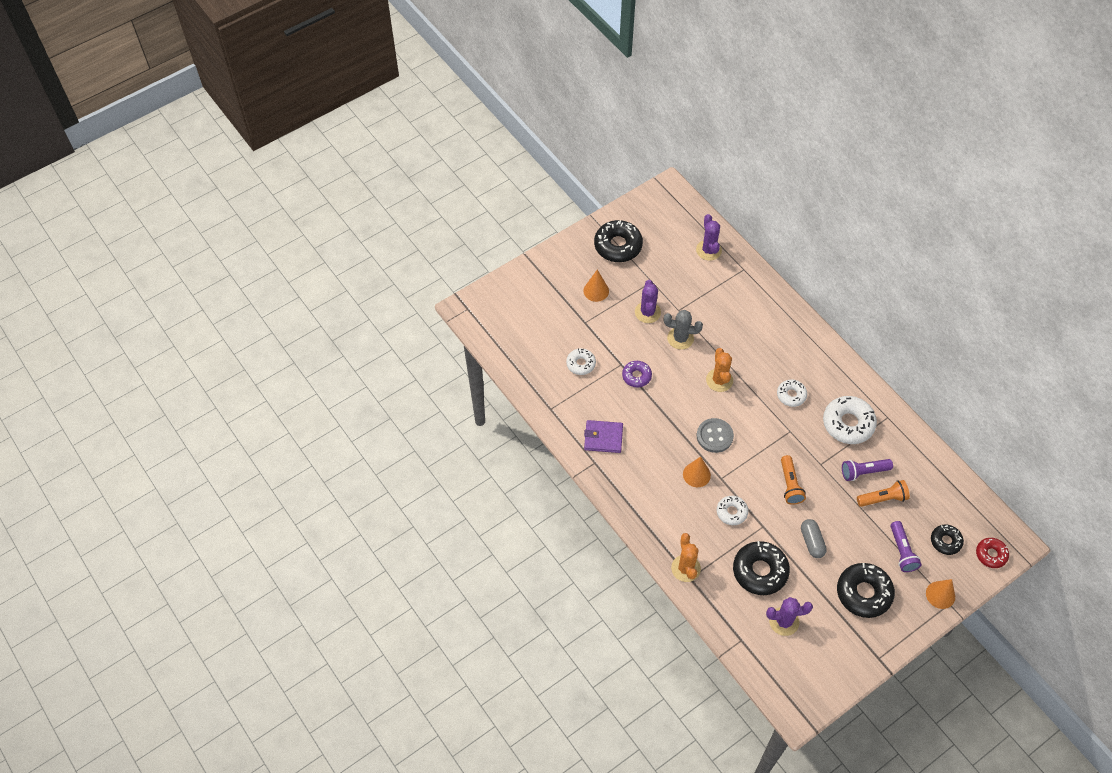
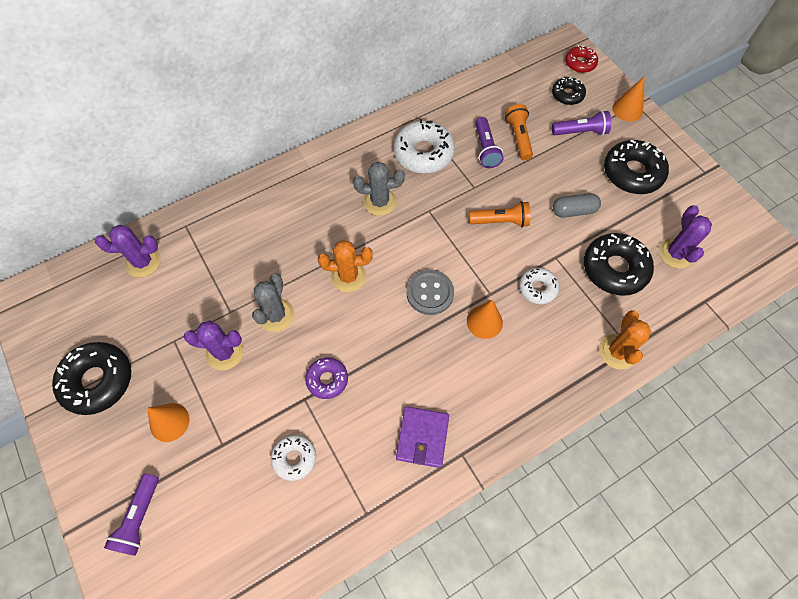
camera: 85 degrees left, 5 degrees up
orange cactus [671,533,701,582] -> orange cactus turned 75 degrees counterclockwise [599,310,651,370]
white donut [777,380,807,407] -> grey cactus [353,162,405,216]
none -> purple flashlight [104,474,159,556]

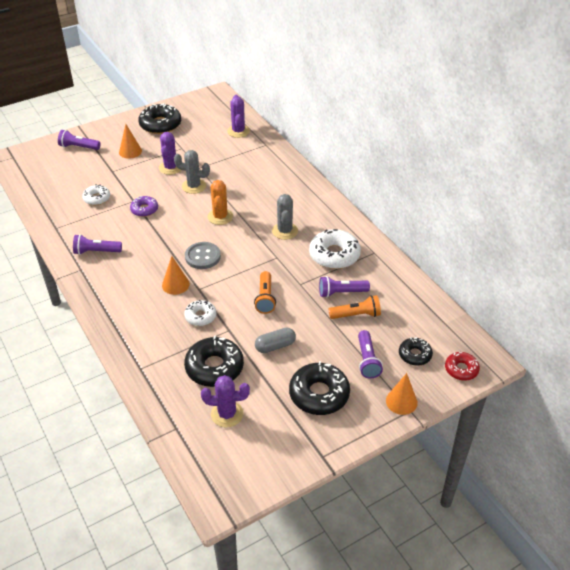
camera: 90 degrees right, 20 degrees down
purple wallet [396,406,449,468] -> purple flashlight [73,234,122,255]
grey capsule [553,193,601,217] -> grey capsule turned 75 degrees clockwise [255,327,296,353]
orange cactus [599,310,651,370] -> none

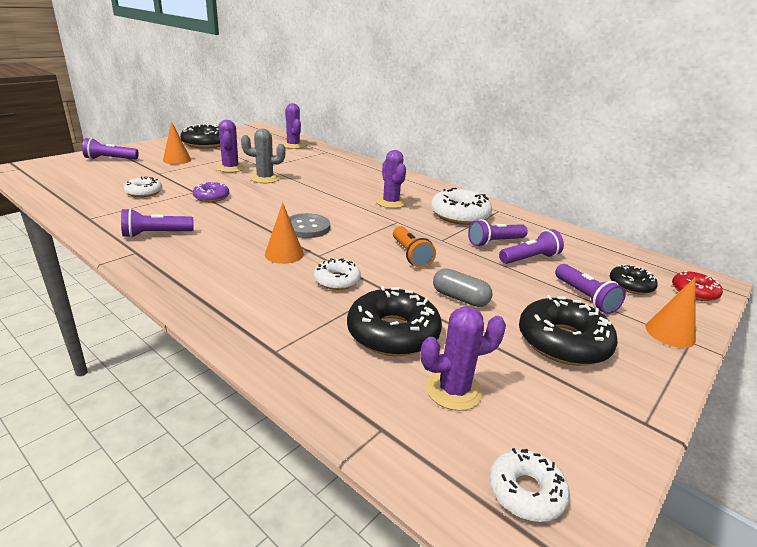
camera: 20 degrees left, 15 degrees down
orange cactus [208,180,233,225] -> none
grey capsule [255,327,296,353] -> grey capsule turned 75 degrees clockwise [433,268,492,307]
grey cactus [272,194,298,240] -> purple cactus [376,150,406,208]
orange flashlight [329,295,381,319] -> purple flashlight [499,229,564,264]
none -> white donut [489,448,570,522]

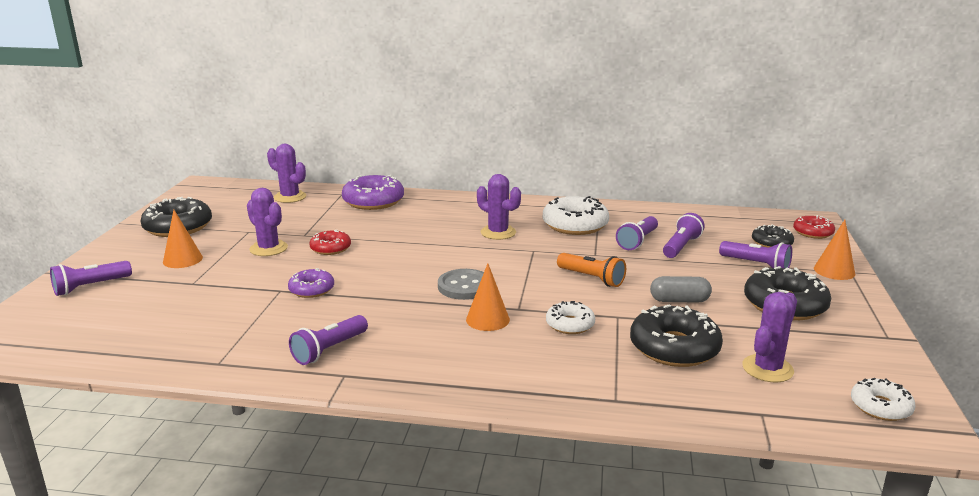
camera: 30 degrees left, 5 degrees down
white donut [124,177,162,197] -> none
grey cactus [241,129,286,183] -> red donut [309,230,351,255]
none -> purple donut [342,175,404,210]

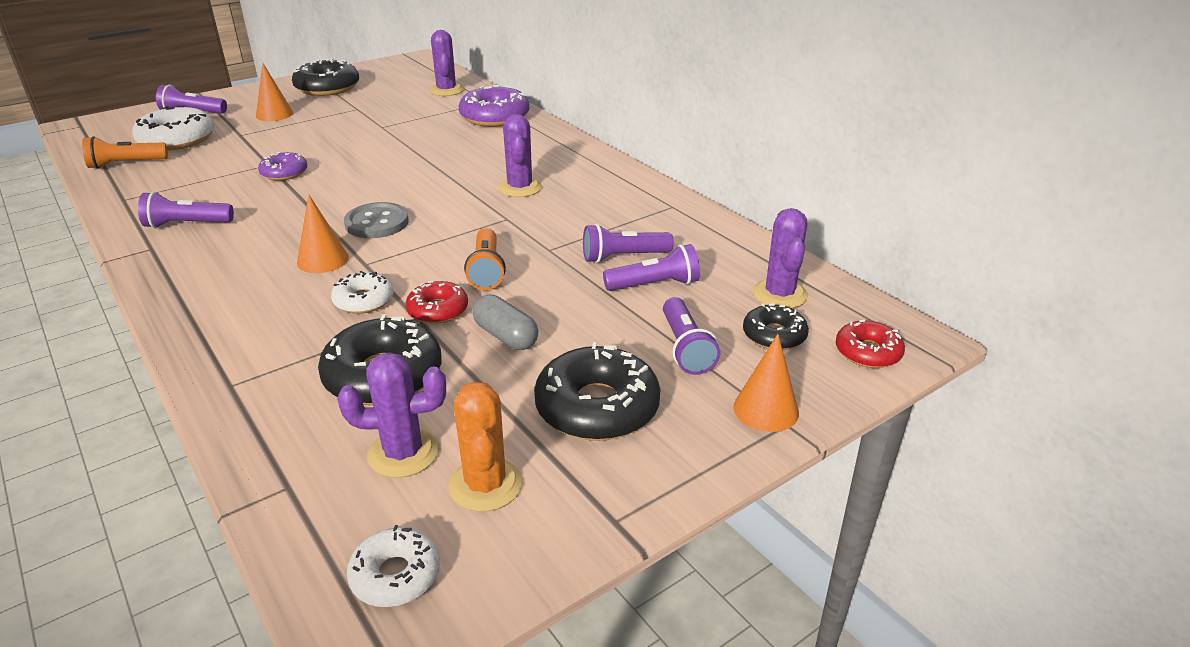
camera: 45 degrees right, 10 degrees up
purple cactus [247,188,288,256] -> purple cactus moved to [753,208,808,309]
red donut [309,230,351,255] -> red donut moved to [405,281,468,324]
white donut [543,196,609,235] -> white donut moved to [132,105,214,151]
none -> orange flashlight [82,136,168,169]
none -> orange cactus [448,381,522,512]

